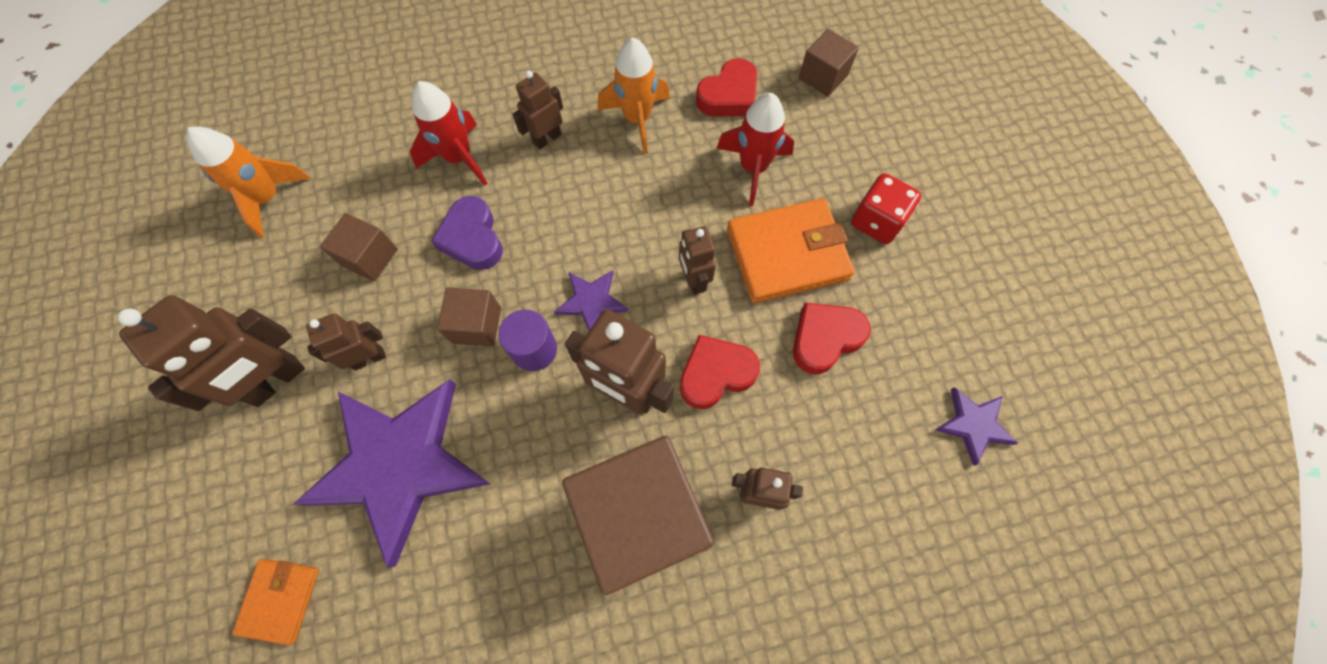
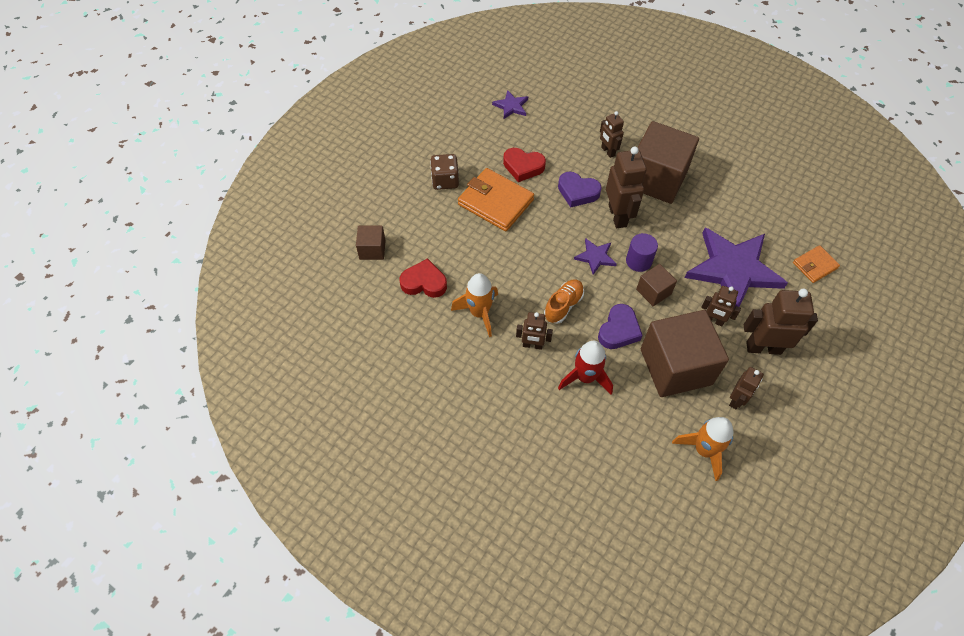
camera: 130 degrees left, 10 degrees down
brown cube [320,213,398,281] -> brown cube [641,310,729,397], size x2.10
brown robot [679,226,716,295] -> brown robot moved to [729,367,764,409]
red heart [680,335,760,409] -> purple heart [558,172,602,207]
red rocket [716,93,794,206] -> none
red dice [851,173,921,244] -> brown dice [430,154,459,190]
none -> orange shoe [544,279,584,324]

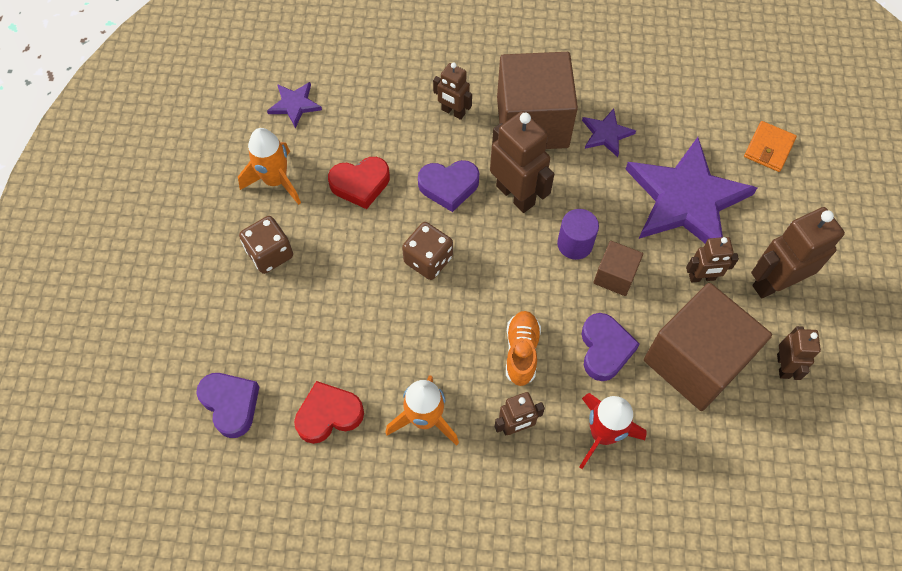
camera: 30 degrees left, 5 degrees up
brown cube [356,226,386,260] -> purple heart [196,373,259,438]
orange wallet [458,168,534,231] -> none
purple star [574,238,617,275] -> purple star moved to [582,109,636,157]
orange rocket [672,417,734,481] -> orange rocket moved to [238,128,301,205]
none -> brown dice [402,222,453,280]

